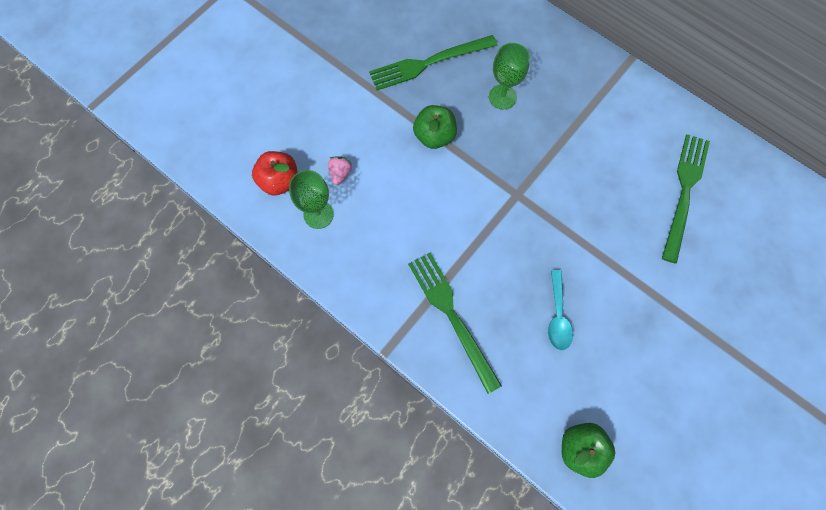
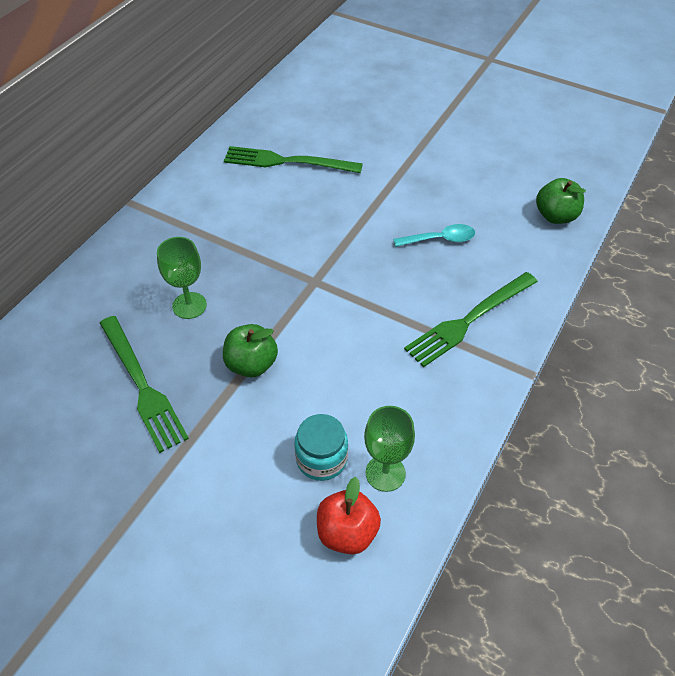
camera: 100 degrees left, 20 degrees down
pink strawberry [328,157,352,185] -> turquoise jar [294,414,348,481]

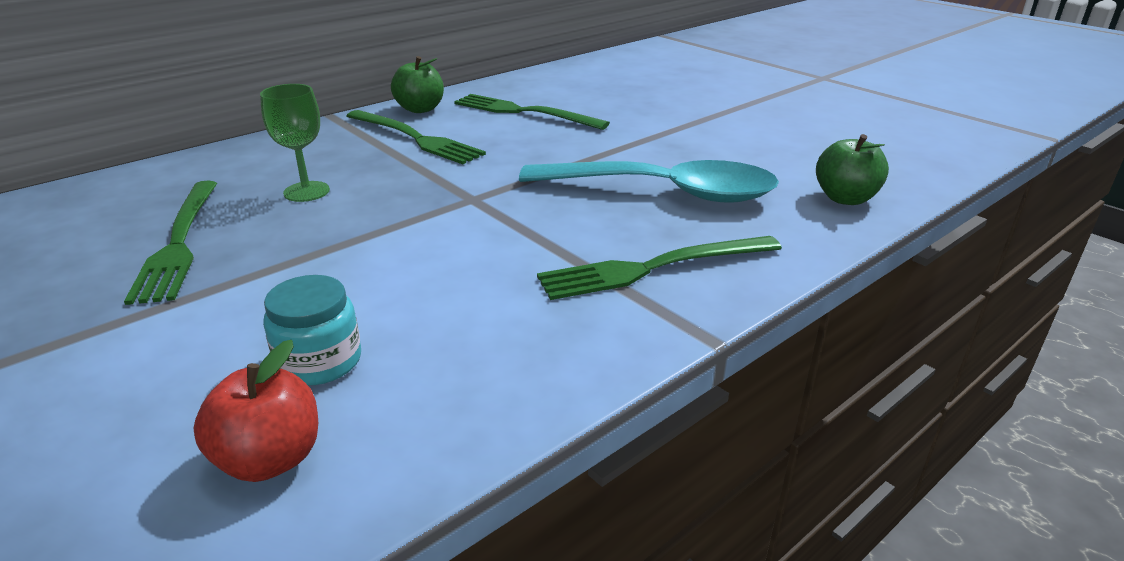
camera: 20 degrees right, 20 degrees down
green apple [223,324,278,377] -> green apple moved to [391,56,444,113]
green goblet [364,406,415,492] -> none
turquoise spoon [393,224,475,247] -> turquoise spoon [519,160,779,203], size x2.21
none -> green fork [347,110,486,164]

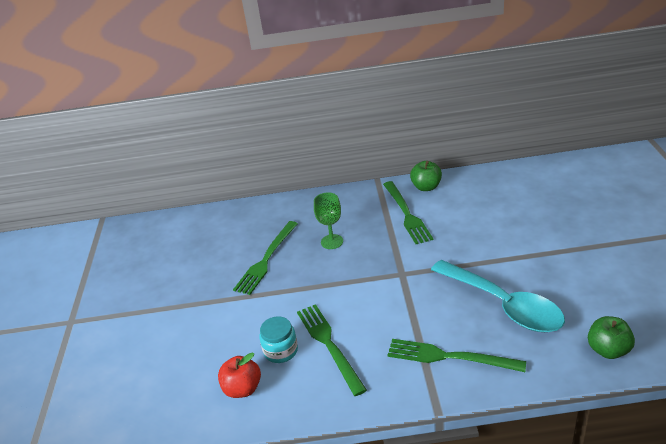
camera: 40 degrees right, 5 degrees up
green fork [454,94,610,130] -> green fork moved to [297,304,367,396]

